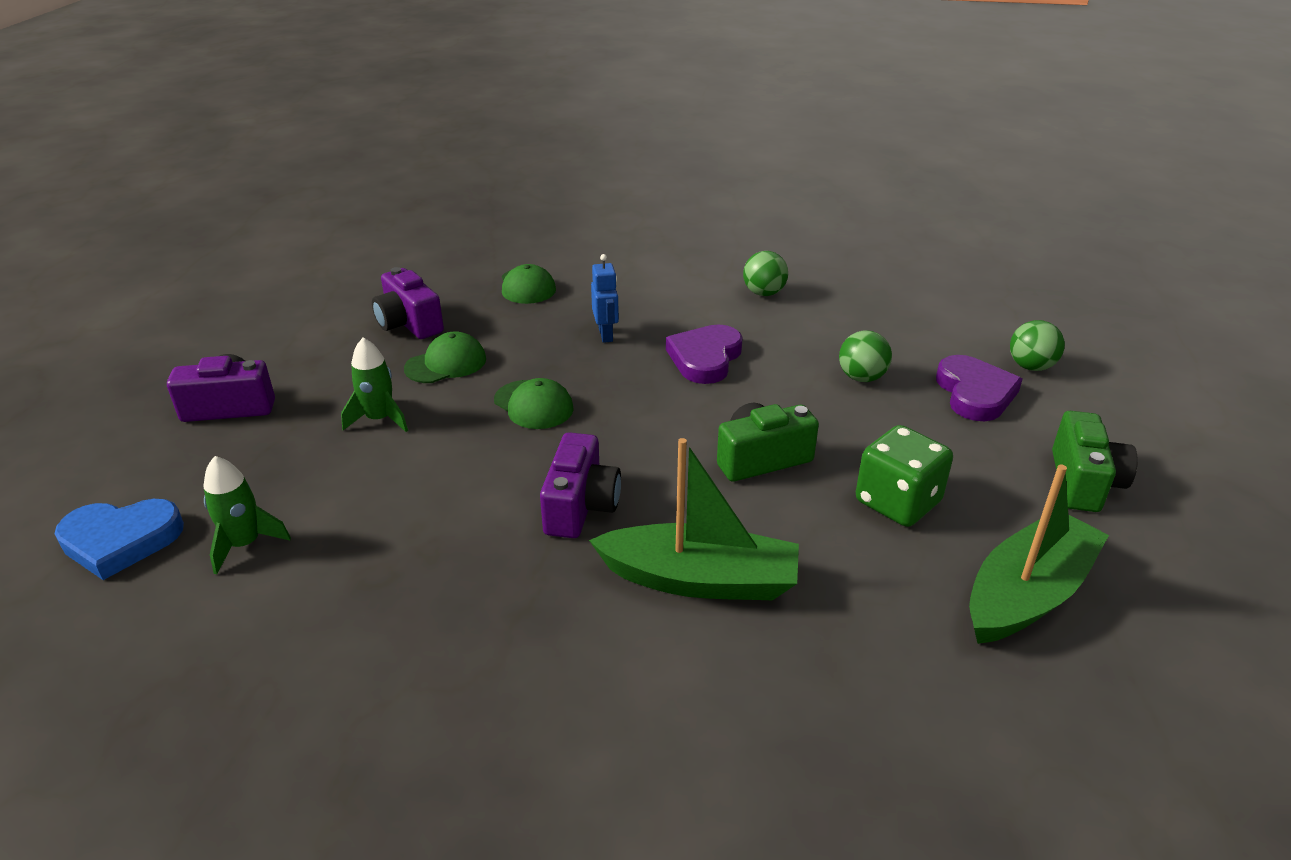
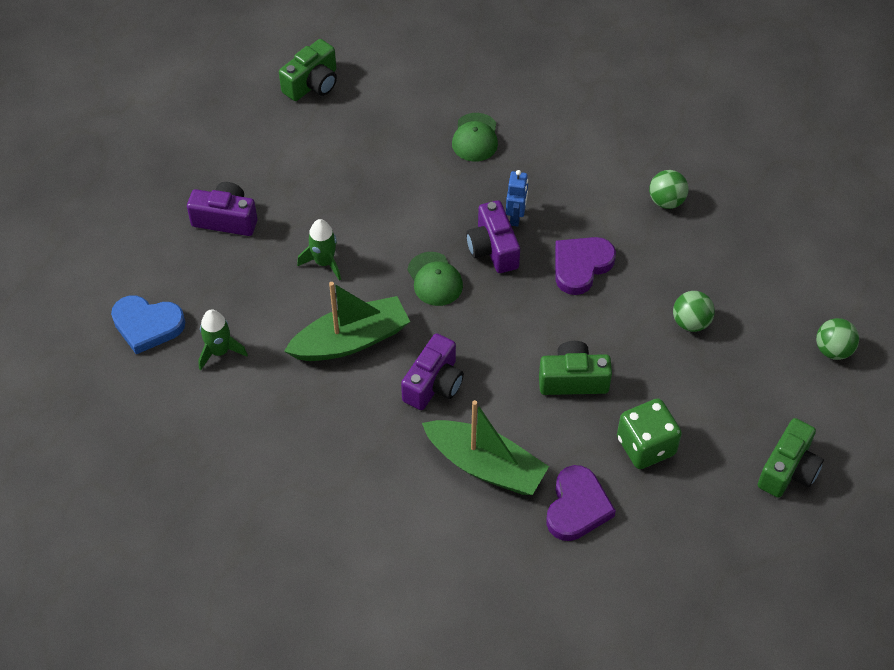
camera: 20 degrees right, 20 degrees up
purple camera [372,267,444,339] -> purple camera moved to [466,200,520,273]
green cap [404,331,486,383] -> none
purple heart [936,355,1023,421] -> purple heart moved to [546,465,616,541]
green boat [969,464,1109,644] -> green boat moved to [284,282,410,361]
none -> green camera [279,39,337,101]

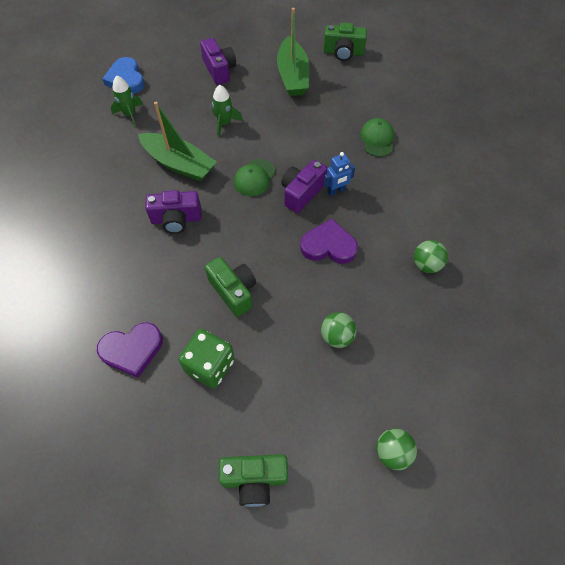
camera: 55 degrees right, 5 degrees up
green boat [422,400,549,495] -> green boat moved to [277,8,309,96]
green cap [452,113,498,162] -> green cap turned 120 degrees clockwise [360,118,394,157]

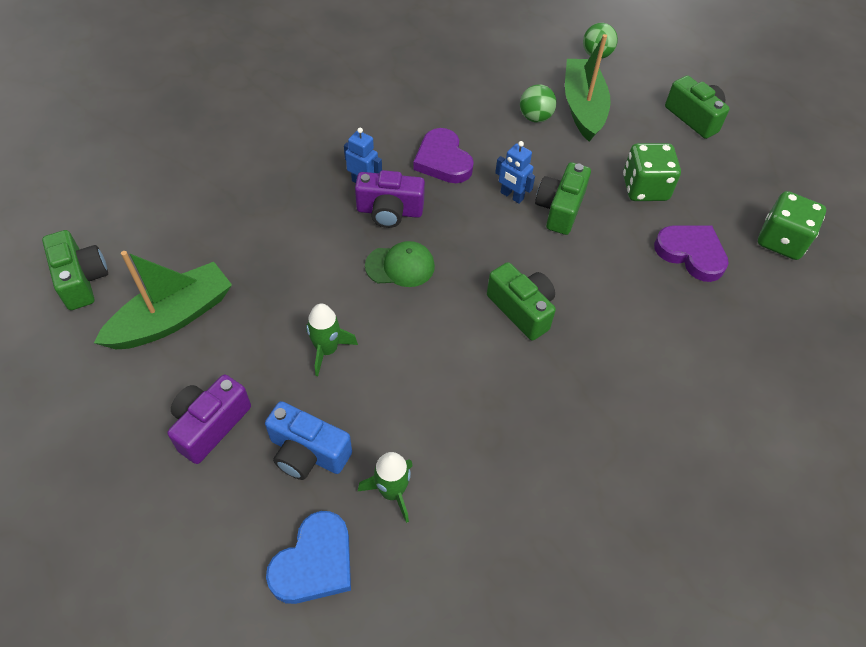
camera: 125 degrees left, 5 degrees down
green boat [138,102,217,182] -> green boat moved to [565,34,610,142]
purple camera [145,190,201,234] -> green camera [487,262,556,341]
green cap [360,118,394,157] -> none
green ball [414,240,448,273] -> none
none -> blue camera [265,401,352,480]
none -> blue robot [495,141,535,203]
none -> green dice [758,191,826,260]

